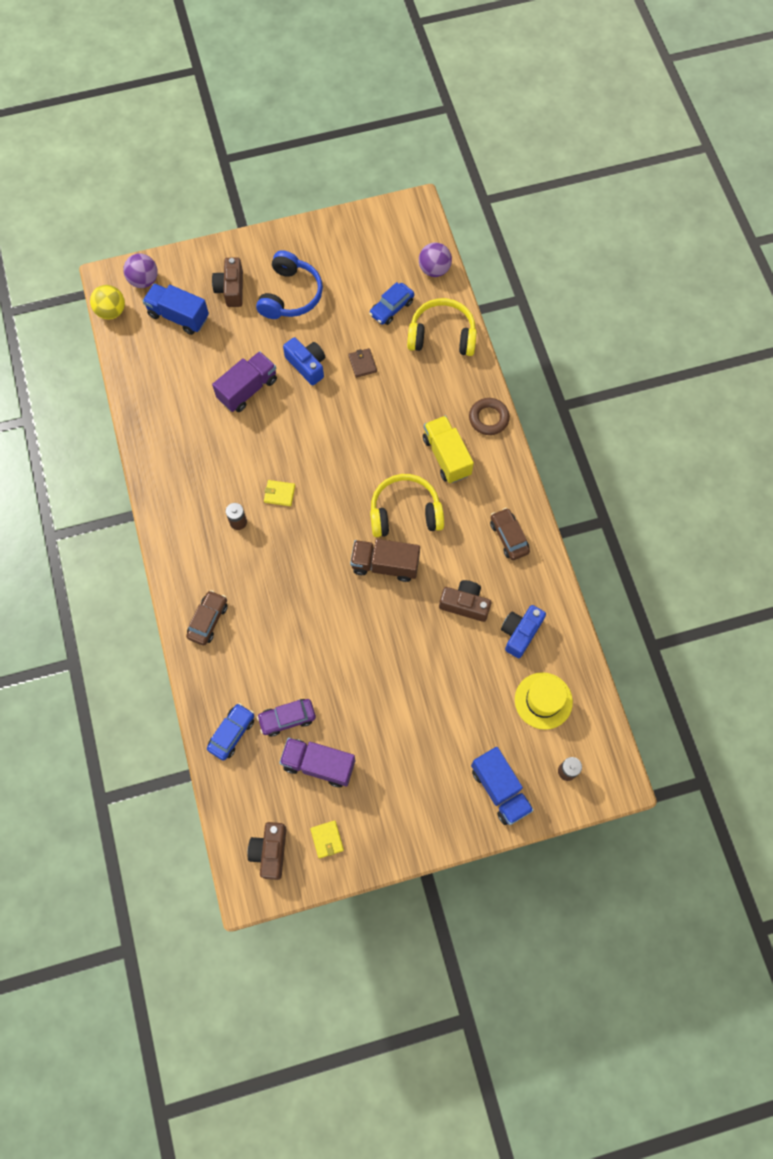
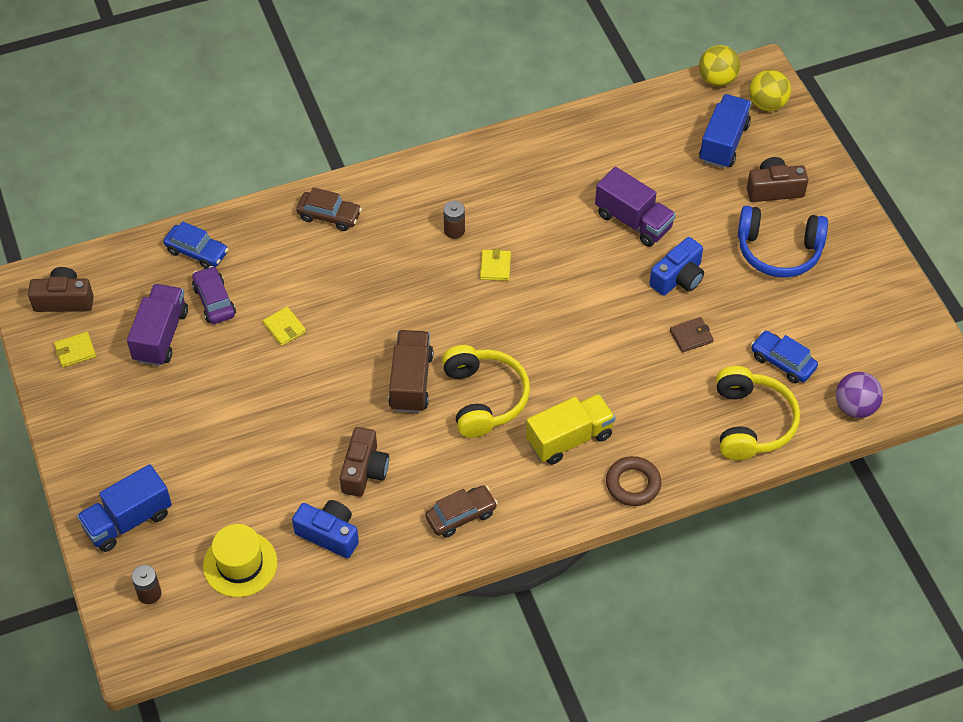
camera: 85 degrees right, 15 degrees down
purple ball [123,253,158,288] -> yellow ball [749,69,791,111]
none -> yellow wallet [263,307,306,346]

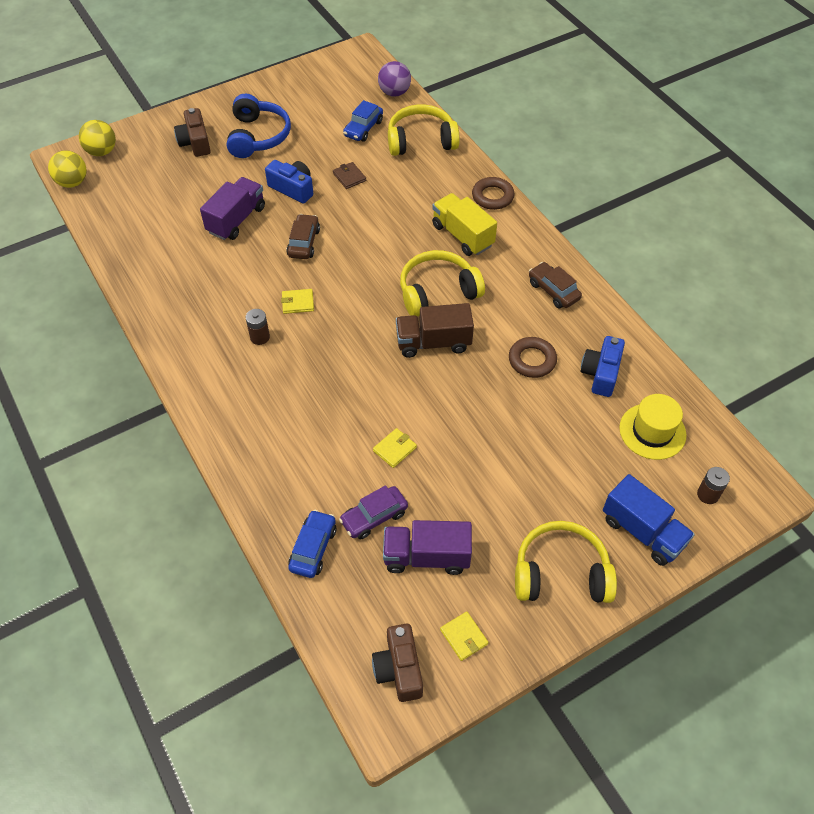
camera: 100 degrees left, 0 degrees up
brown car [296,187,362,231] -> brown car moved to [286,214,320,259]
brown camera [340,427,389,497] -> brown ring [509,337,557,378]
blue truck [699,94,752,168] -> none
none -> yellow headphones [515,521,617,603]

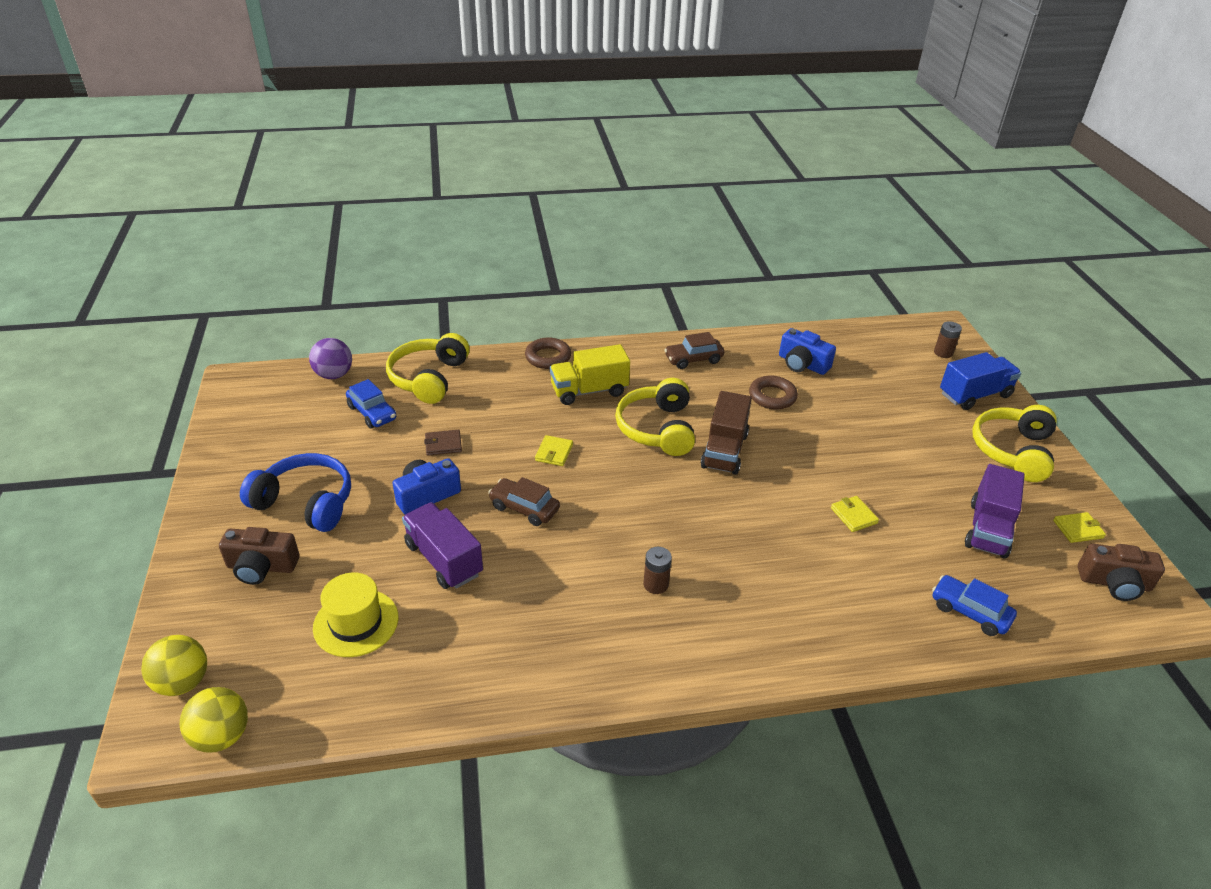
camera: 70 degrees left, 15 degrees down
yellow wallet [281,289,314,314] -> yellow wallet moved to [535,435,573,466]
purple car [339,485,408,539] -> none
yellow hat [619,394,686,460] -> yellow hat moved to [313,572,399,657]

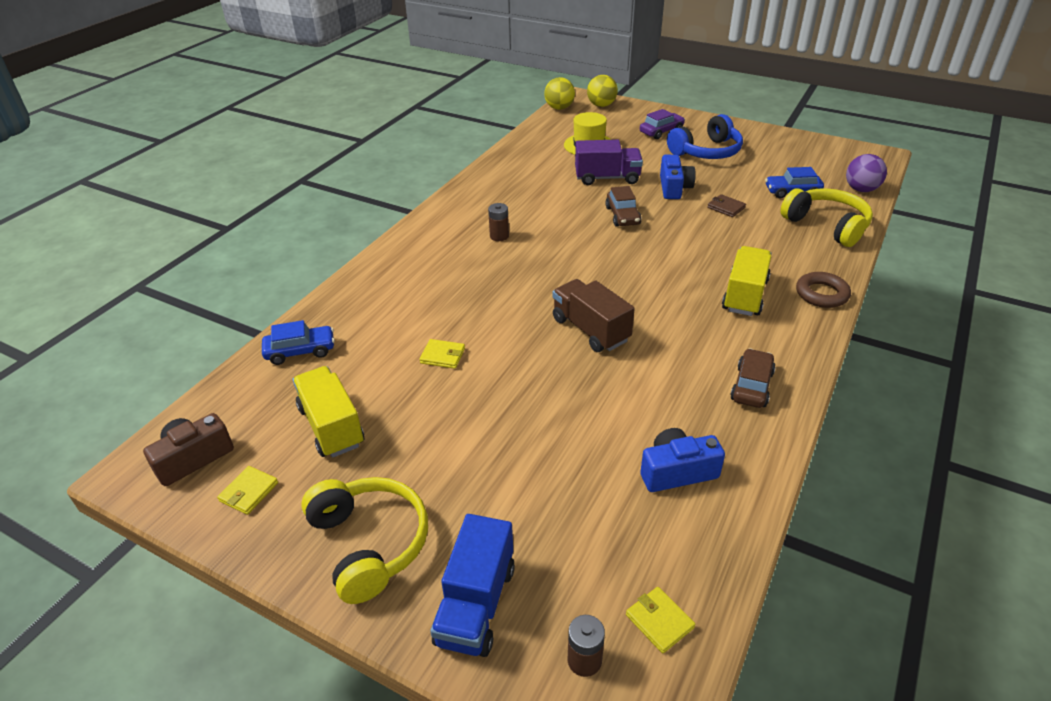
camera: 130 degrees right, 0 degrees up
brown camera [219,527,300,585] -> purple car [640,109,685,139]
brown wallet [424,430,462,456] -> brown wallet turned 75 degrees counterclockwise [707,194,746,217]
brown car [488,477,560,526] -> brown car turned 105 degrees clockwise [605,186,642,227]
yellow wallet [535,435,573,466] -> yellow wallet moved to [626,587,695,654]
yellow headphones [615,378,695,456] -> none
brown ring [749,376,798,410] -> none
purple truck [965,464,1025,559] -> yellow truck [293,366,364,458]

